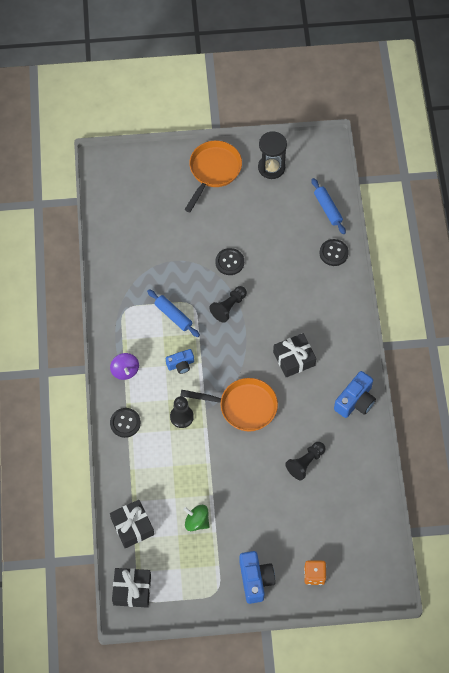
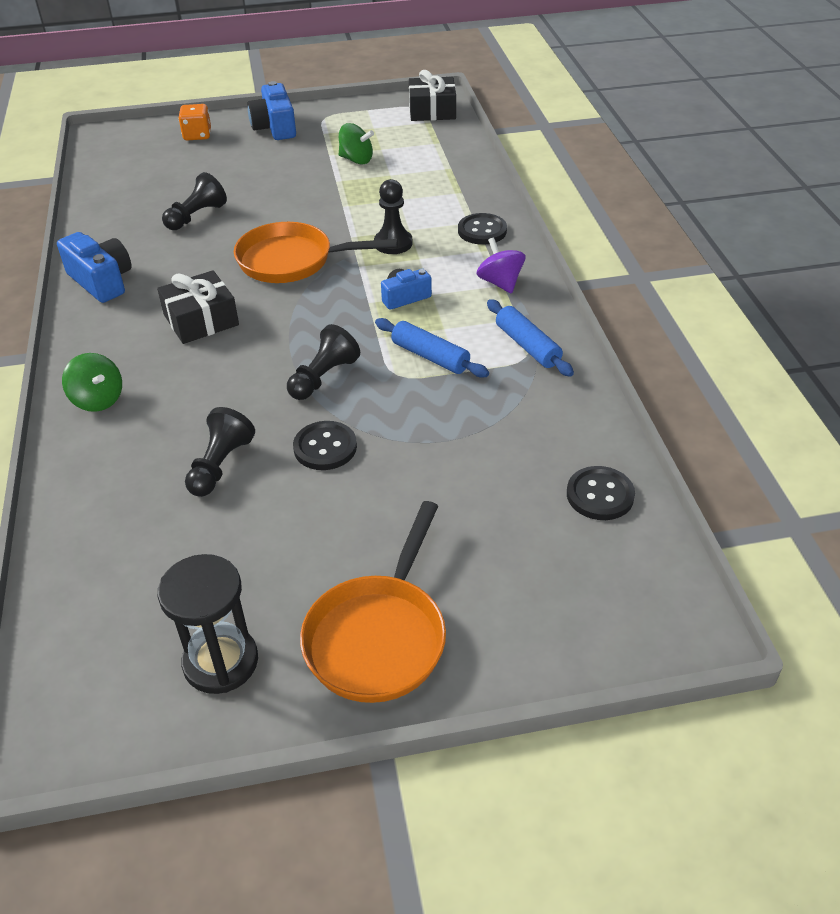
camera: 175 degrees right, 20 degrees down
black gift [110,500,154,548] -> none
blue rolling pin [312,178,346,234] -> blue rolling pin moved to [487,299,574,377]
black button [319,239,349,266] -> black button moved to [567,466,635,520]
blue camera [334,371,376,418] -> blue camera turned 105 degrees clockwise [57,232,131,303]
none -> green spinning top [62,353,122,412]
none -> black pawn [185,407,255,497]

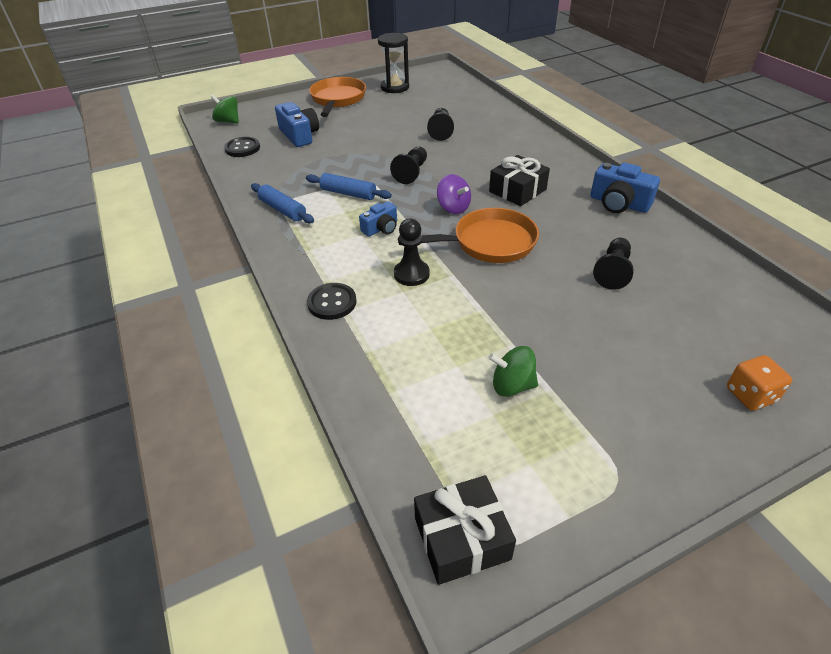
camera: 165 degrees right, 0 degrees up
green spinning top [62,353,122,412] -> green spinning top moved to [211,95,239,124]
blue camera [248,81,296,140] -> blue camera moved to [275,102,319,147]
black button [293,421,357,470] -> none
purple spinning top [477,238,525,294] -> purple spinning top moved to [437,174,471,214]

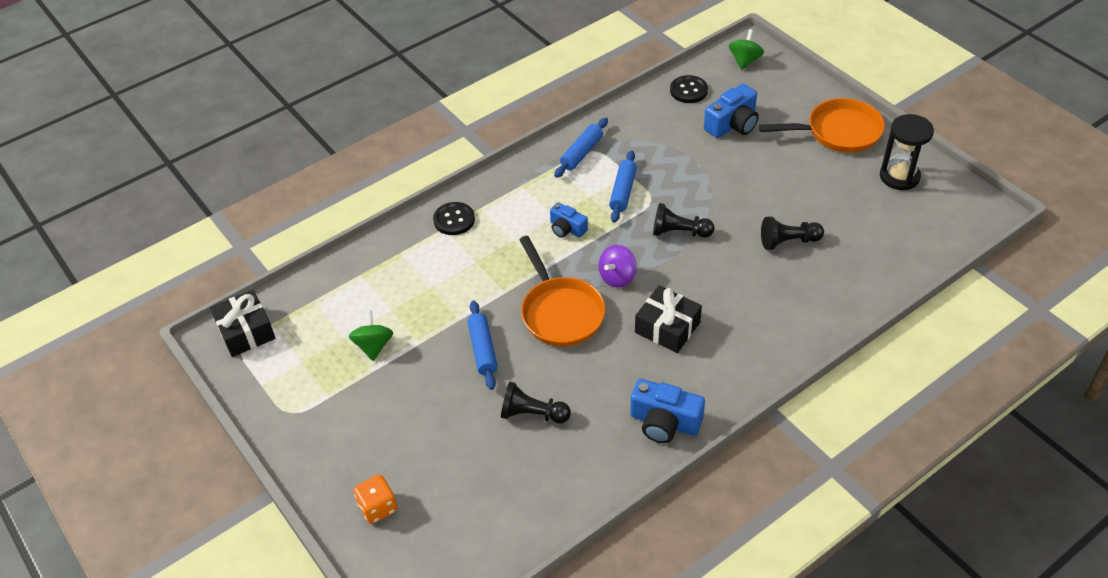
camera: 80 degrees right, 5 degrees up
black pawn [394,219,430,286] -> none
blue camera [590,162,660,213] -> blue camera turned 90 degrees counterclockwise [630,379,705,443]
none -> blue rolling pin [468,301,498,390]

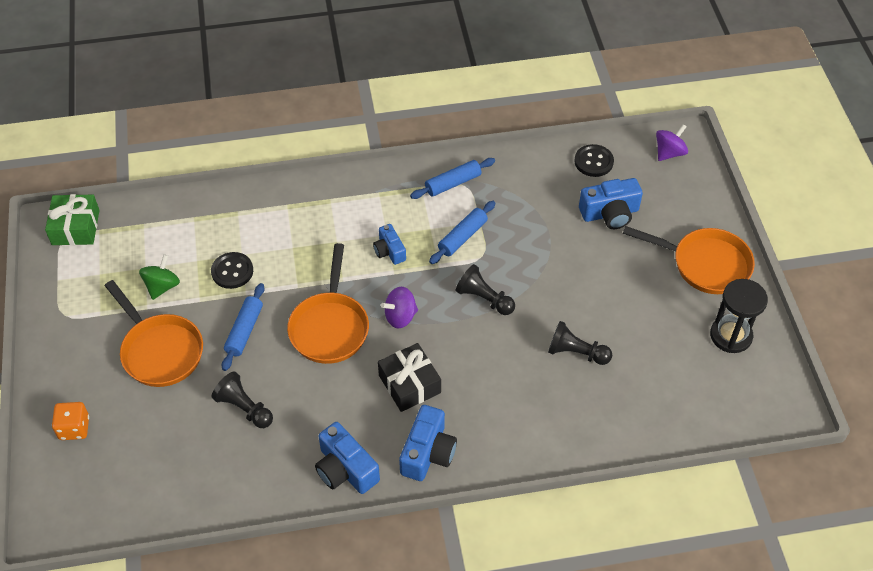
camera: 25 degrees right, 5 degrees up
black gift [210,290,276,357] -> green gift [45,194,100,245]
black button [433,202,475,235] -> black button moved to [211,252,253,289]
green spinning top [729,29,764,70] -> purple spinning top [656,124,688,161]
none -> orange pan [105,280,203,387]
none -> blue camera [399,405,457,481]

